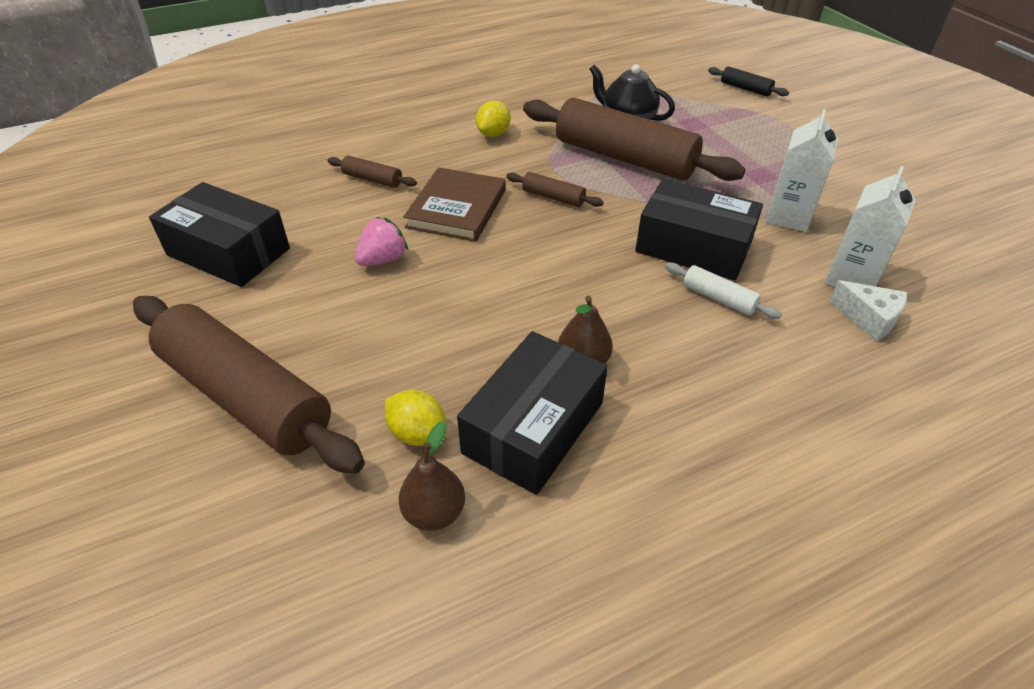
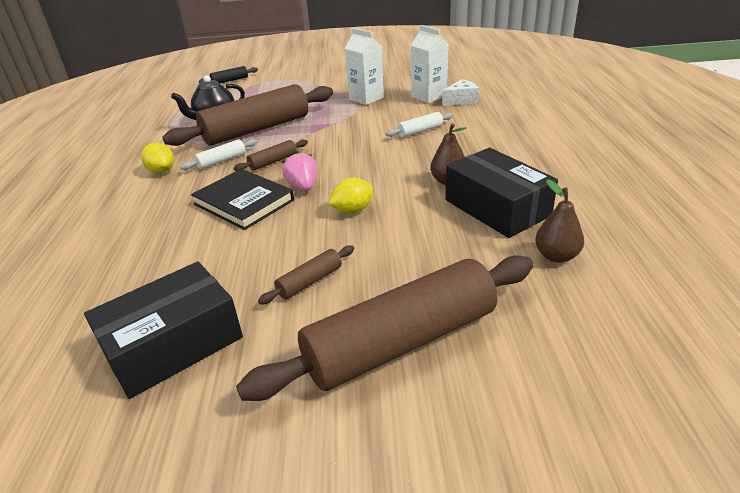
camera: 65 degrees left, 10 degrees down
brown rolling pin [328,155,417,188] -> brown rolling pin moved to [258,245,354,305]
pink strawberry [355,217,408,266] -> pink strawberry moved to [282,151,317,191]
yellow lemon [385,390,446,446] -> yellow lemon moved to [329,178,373,213]
brown book [403,167,506,242] -> black book [191,169,294,230]
black box [635,178,763,281] -> none
none -> white rolling pin [180,139,257,170]

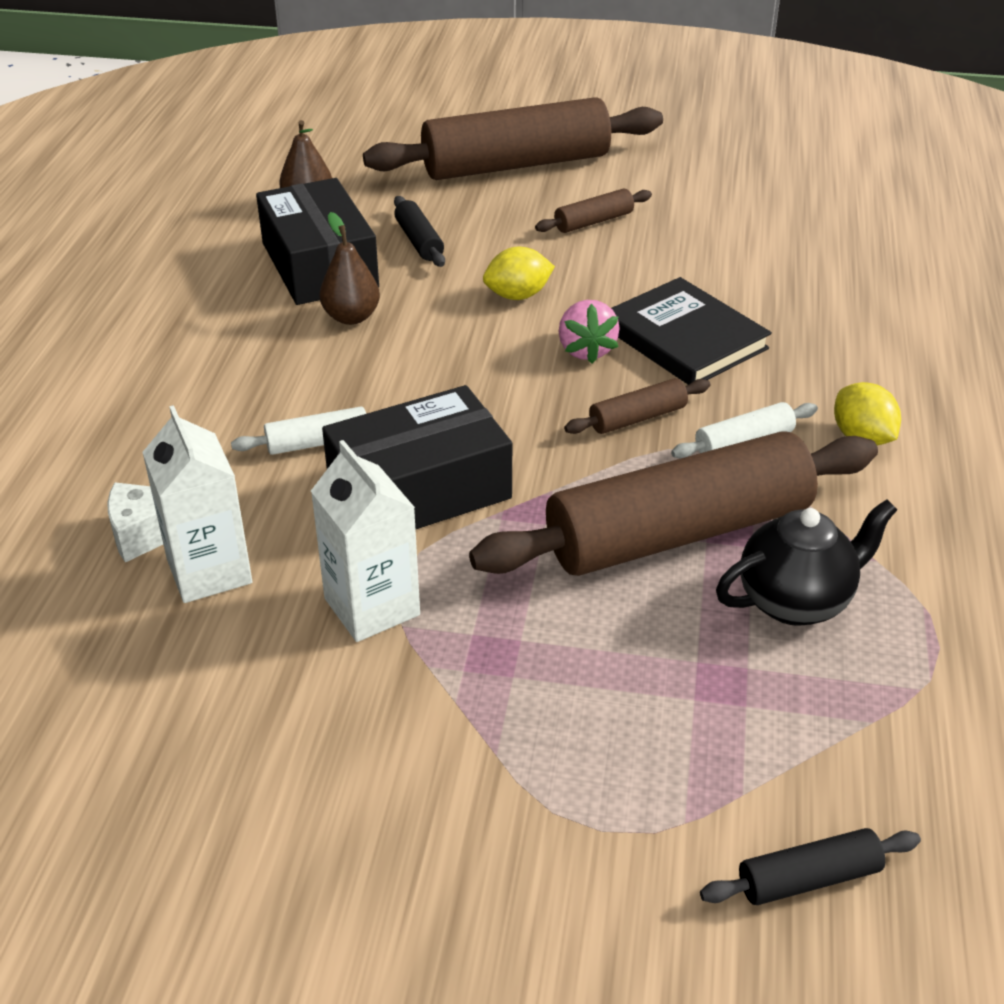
camera: 170 degrees left, 5 degrees up
black box [84,262,243,399] -> black box moved to [322,385,512,530]
none -> black rolling pin [394,196,445,267]

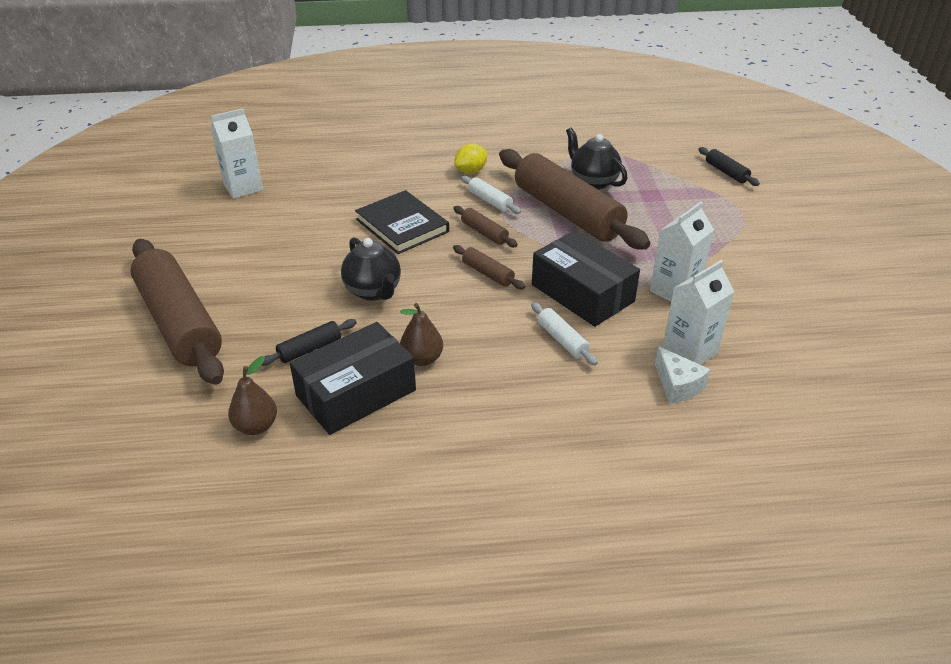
camera: 105 degrees left, 0 degrees up
yellow lemon [483,247,555,300] -> black teapot [341,237,401,301]
brown rolling pin [535,189,652,233] -> brown rolling pin moved to [453,245,525,289]
pink strawberry [559,300,620,364] -> none
black book [611,277,772,385] -> black book turned 75 degrees counterclockwise [355,190,449,254]
none -> white carton [211,108,263,199]

